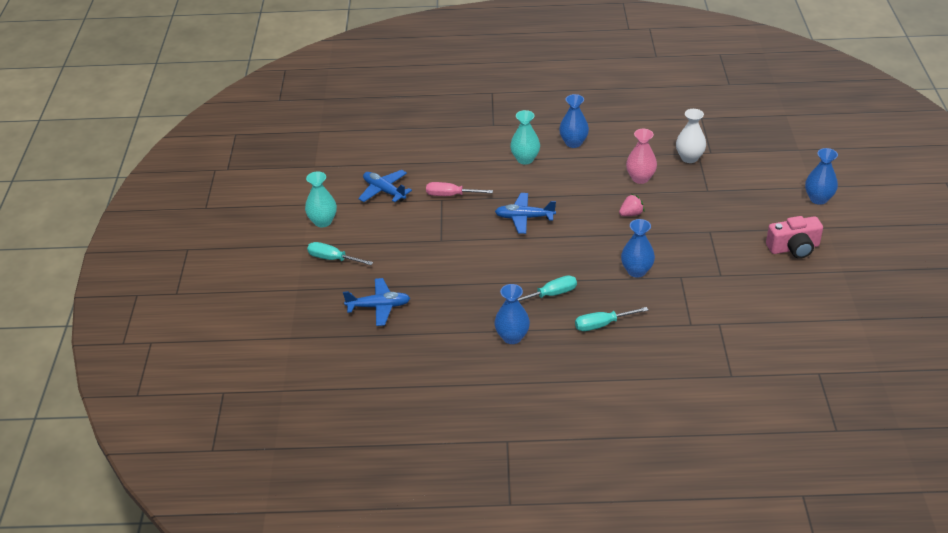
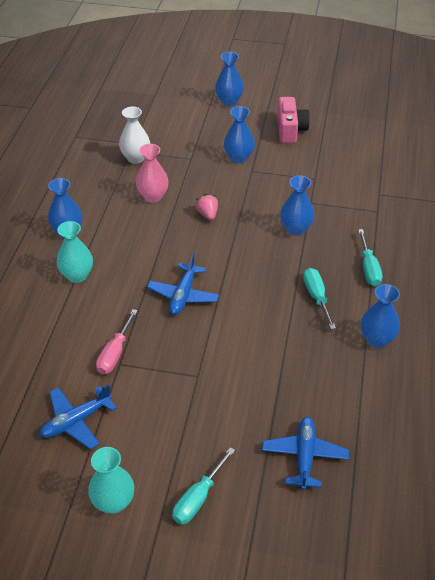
camera: 80 degrees left, 5 degrees up
none -> blue vase [224,106,255,163]

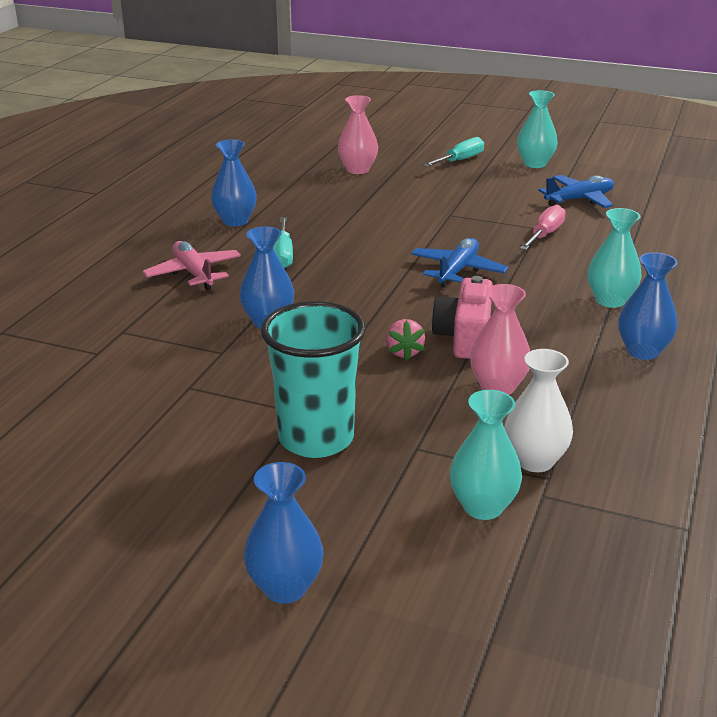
camera: 170 degrees left, 15 degrees down
blue vase [224,106,255,163] -> turquoise cup [261,301,366,458]
blue plane [262,417,349,490] -> pink vase [338,95,378,174]
pink camera [277,97,310,143] -> pink camera moved to [432,276,493,359]
turquoise screwdriver [358,229,382,286] -> pink plane [143,241,241,290]
none -> turquoise vase [450,390,522,520]

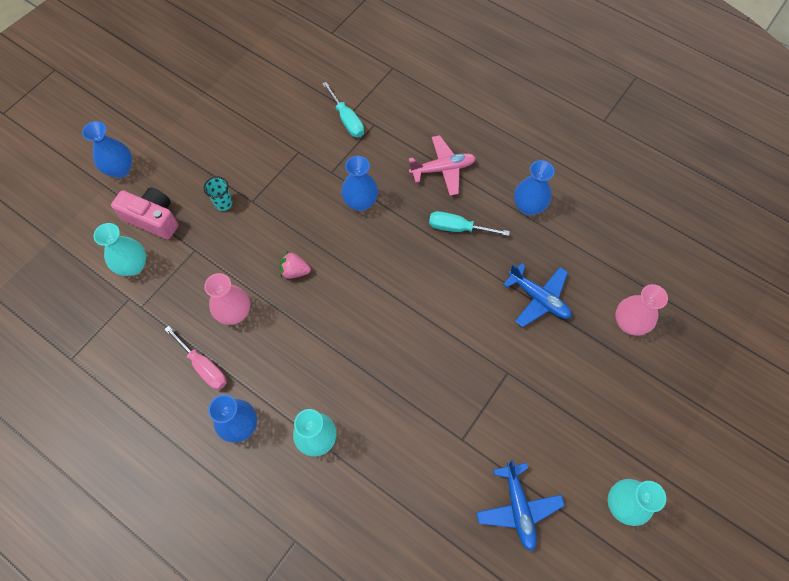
camera: 105 degrees right, 35 degrees up
turquoise cup [261,301,366,458] -> turquoise cup [204,176,233,211], size x0.43
blue plane [411,238,508,288] -> blue plane moved to [503,263,571,327]
turquoise screwdriver [423,137,484,167] -> turquoise screwdriver moved to [322,82,364,138]
pink camera [432,276,493,359] -> pink camera moved to [111,187,178,240]
white vase [505,349,573,472] -> none
pink screwdriver [520,204,566,250] -> pink screwdriver moved to [164,326,227,390]

